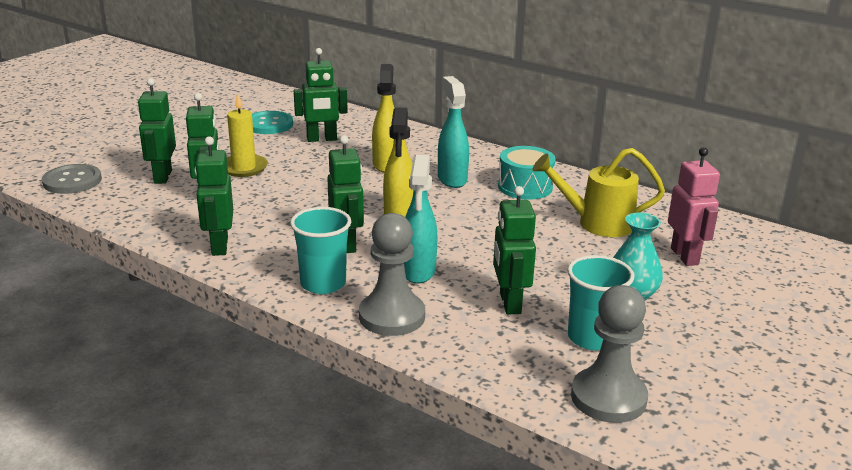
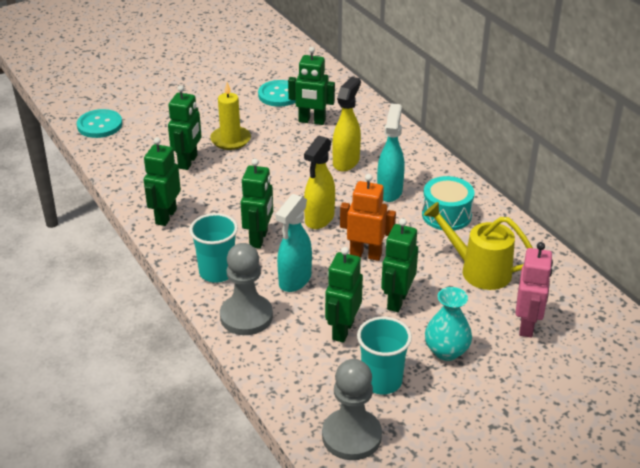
camera: 25 degrees right, 10 degrees up
grey button [42,164,102,194] -> turquoise button [77,109,122,138]
green robot [138,78,176,184] -> green robot moved to [381,218,418,312]
none -> orange robot [340,174,396,261]

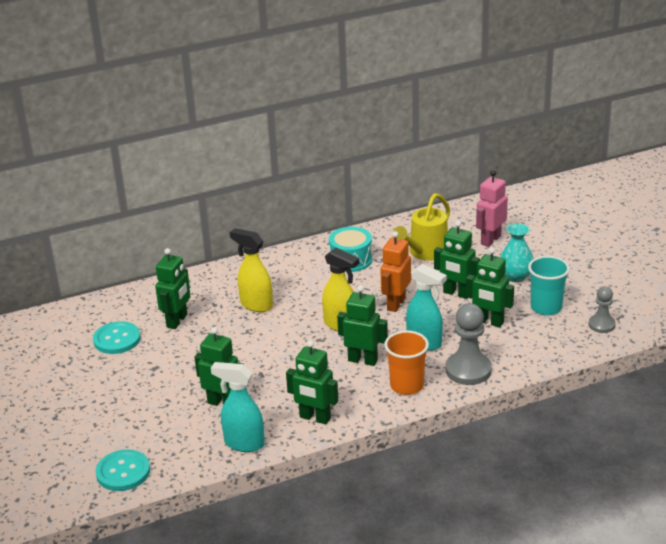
camera: 80 degrees left, 5 degrees down
turquoise cup [189,213,238,283] -> orange cup [384,330,429,395]
yellow candle [210,82,251,150] -> none
grey pawn [322,359,382,460] -> grey pawn [589,286,616,333], size x0.60
turquoise spray bottle [377,103,405,202] -> turquoise spray bottle moved to [211,362,265,452]
pink robot [516,242,553,338] -> pink robot turned 75 degrees counterclockwise [476,170,508,247]

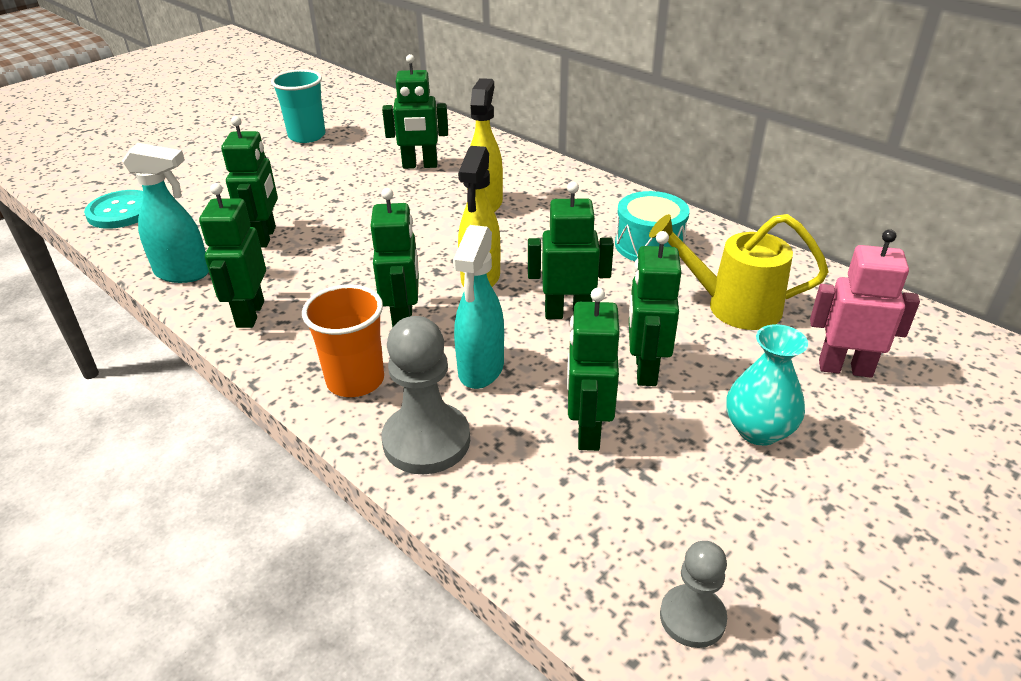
camera: 65 degrees right, 5 degrees up
turquoise button [93,321,141,354] -> none
turquoise spray bottle [211,362,265,452] -> turquoise spray bottle turned 105 degrees clockwise [122,143,209,283]
orange robot [380,231,411,312] -> green robot [528,182,614,319]
turquoise cup [528,256,570,316] -> turquoise cup moved to [271,69,325,143]

